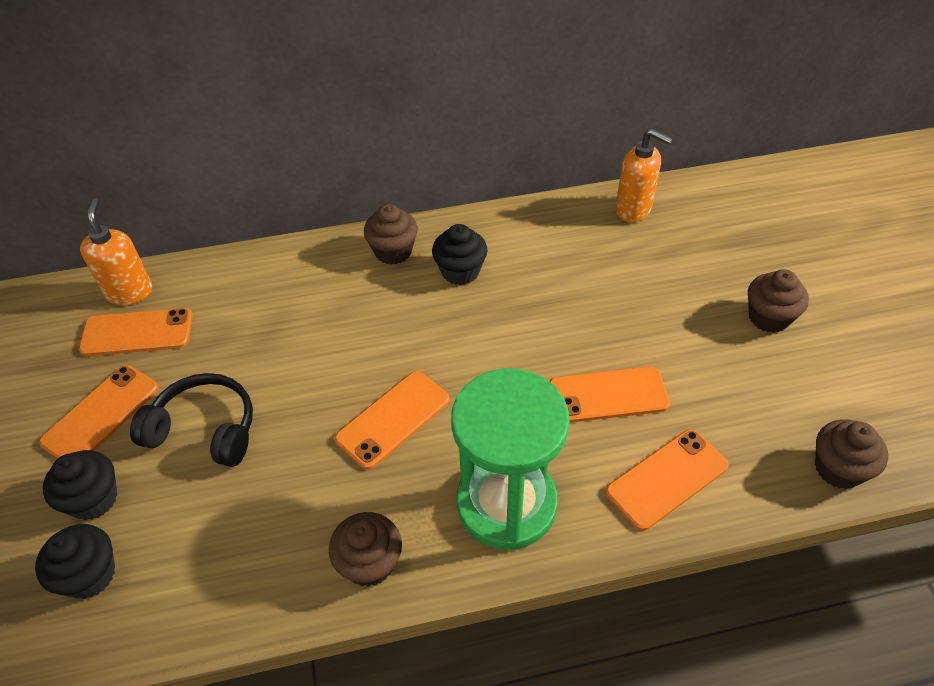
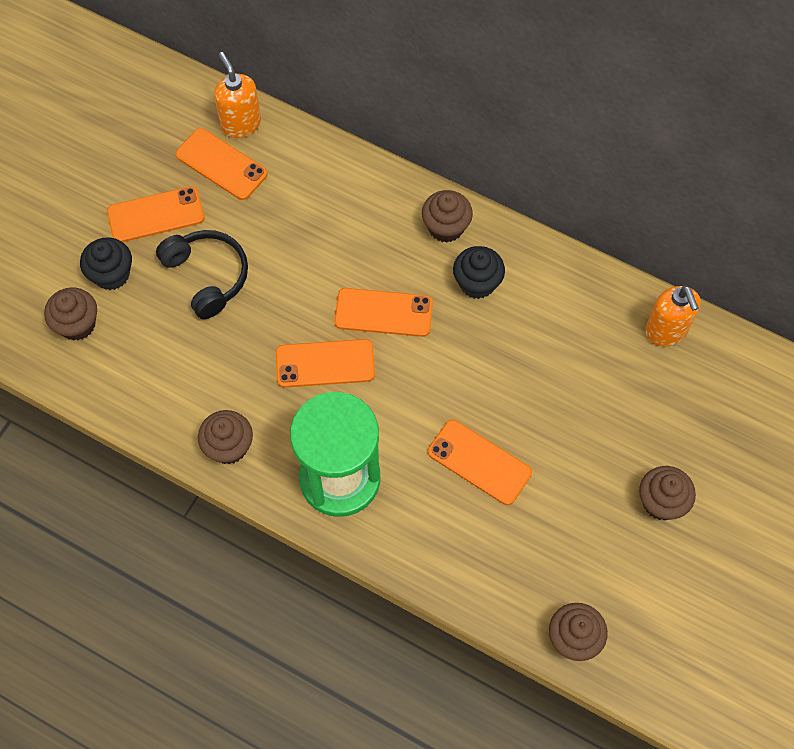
camera: 40 degrees right, 15 degrees up
black cupcake [35,524,115,599] -> brown cupcake [44,287,97,341]
orange soap dispenser [80,198,152,305] -> orange soap dispenser turned 60 degrees counterclockwise [214,52,261,138]
orange phone [605,429,729,531] -> orange phone moved to [334,288,433,337]

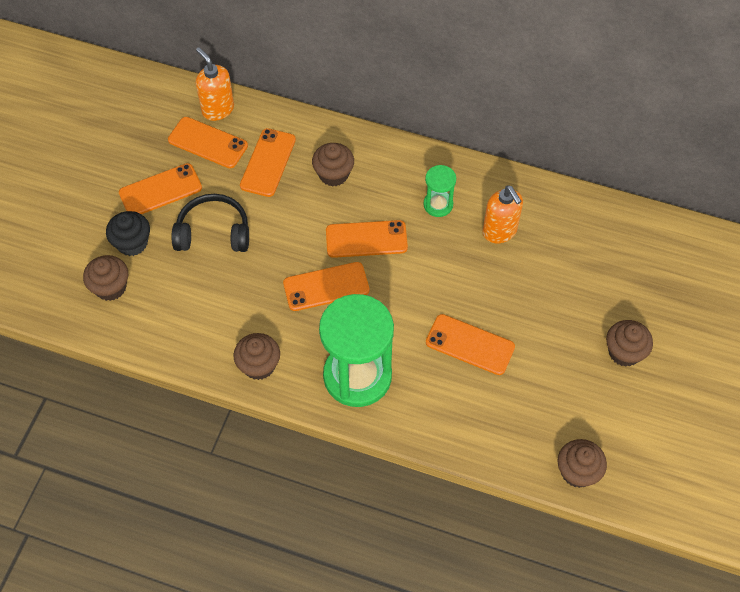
camera: 10 degrees left, 5 degrees down
black headphones [156,230,248,319] -> black headphones turned 45 degrees counterclockwise [172,194,249,252]
brown cupcake [422,190,473,243] -> brown cupcake moved to [312,143,354,187]
black cupcake [453,246,505,299] -> green hourglass [423,165,456,217]
orange soap dispenser [645,285,701,347] -> orange soap dispenser moved to [482,185,523,243]
none -> orange phone [240,128,296,197]

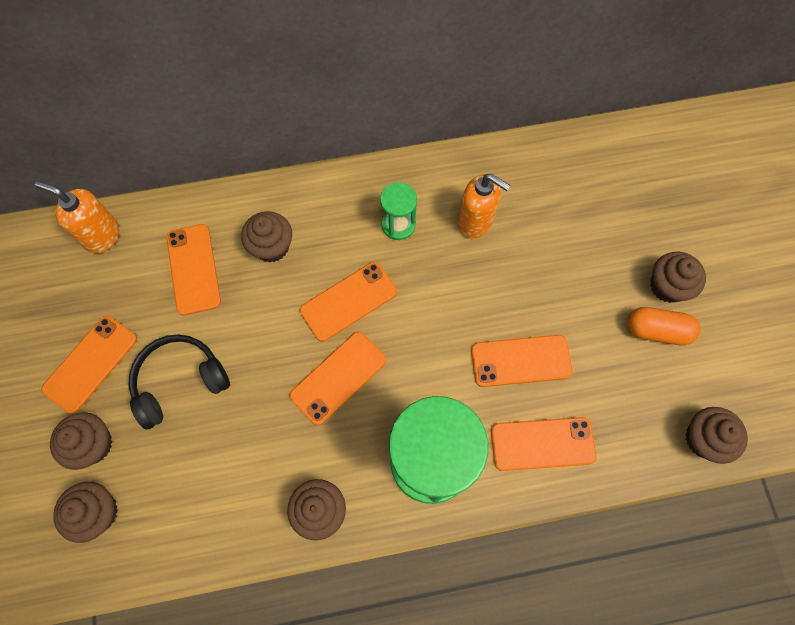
camera: 30 degrees left, 10 degrees up
black cupcake [106,211,150,256] -> brown cupcake [50,412,112,470]
orange phone [168,117,248,168] -> orange phone moved to [491,417,597,471]
none -> orange capsule [628,307,701,346]

